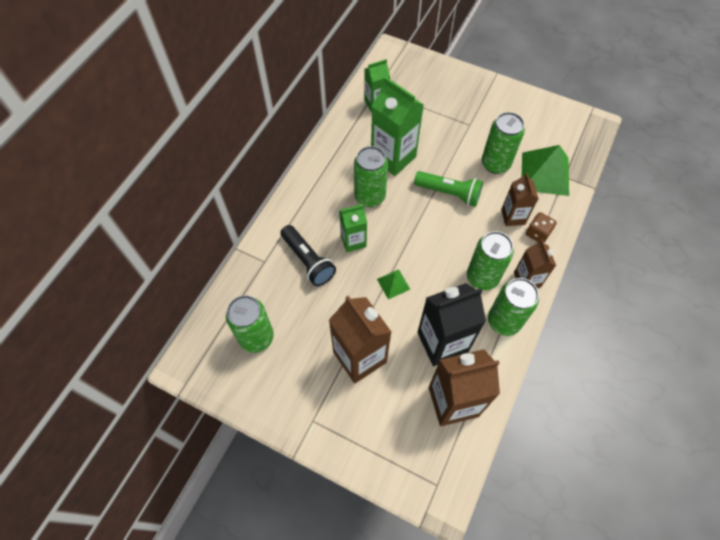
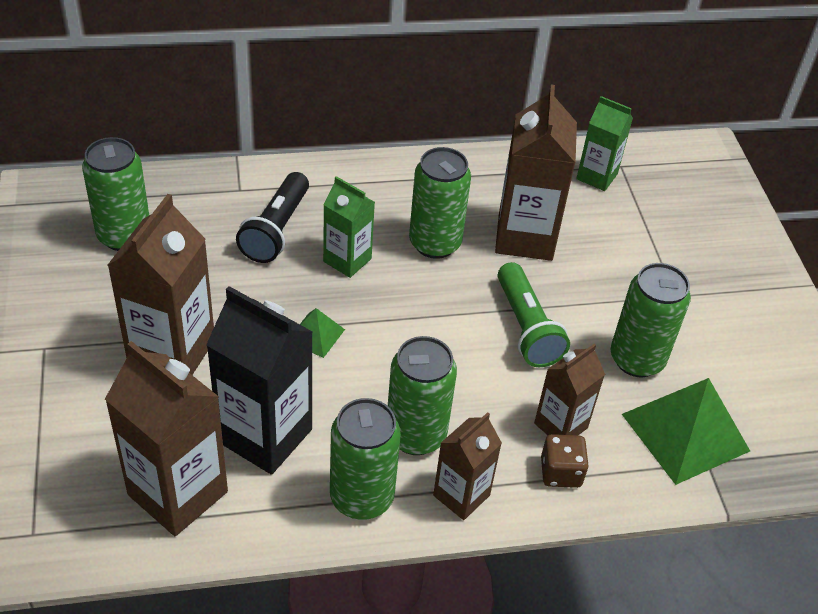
camera: 50 degrees right, 15 degrees down
green carton [371,77,424,176] -> brown carton [495,84,577,261]

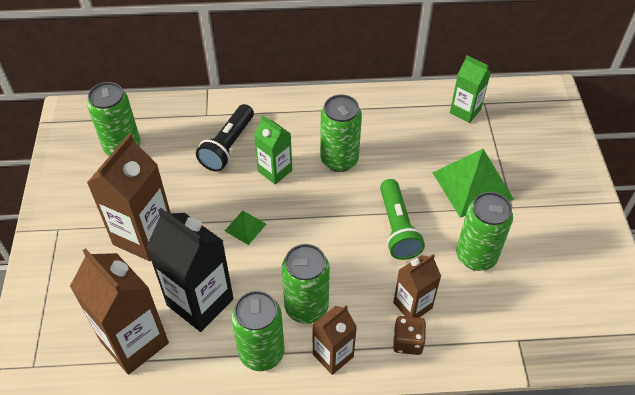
camera: 10 degrees right, 5 degrees up
brown carton [495,84,577,261] -> none
green pyramid [622,378,750,485] -> green pyramid moved to [433,149,514,218]

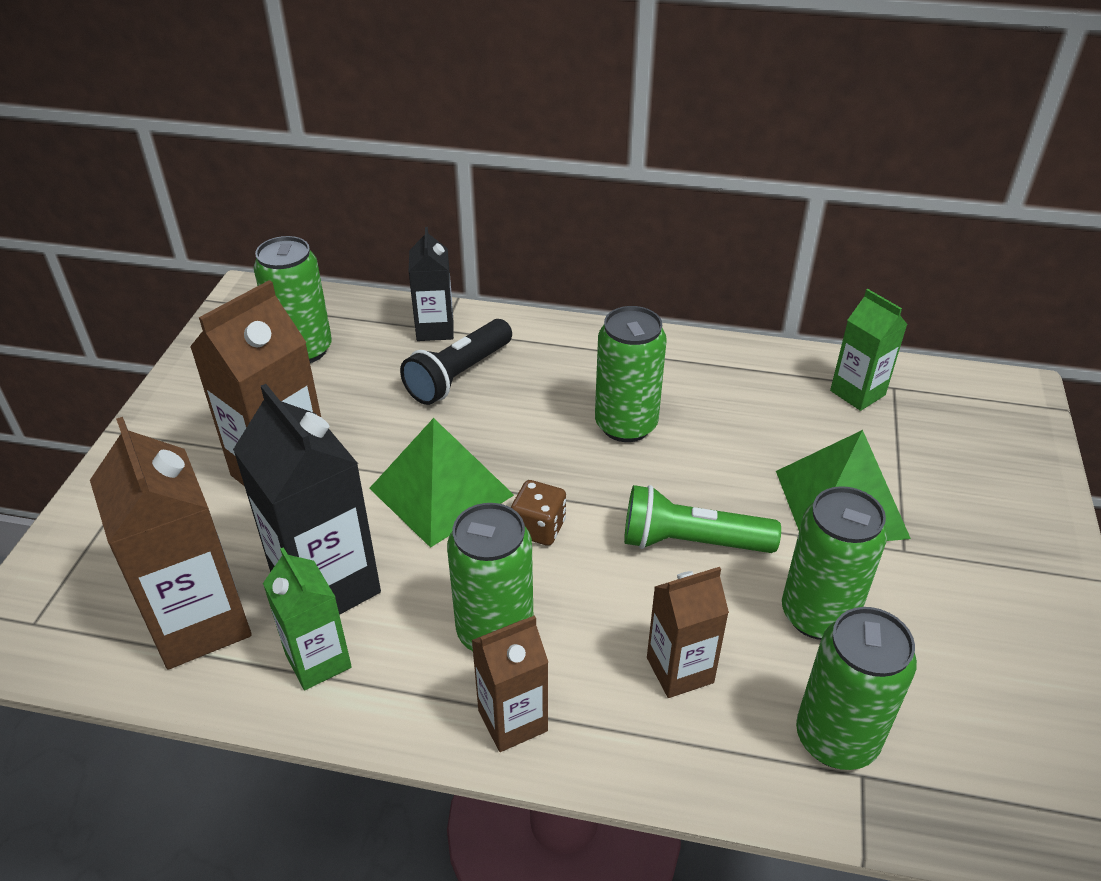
camera: 15 degrees right, 10 degrees down
green pyramid [225,211,266,245] -> green pyramid [369,418,514,548], size x2.06
green can [231,291,285,371] -> green can moved to [796,607,917,770]
green carton [254,115,292,184] -> green carton moved to [263,547,352,690]
green flashlight [380,179,425,260] -> green flashlight turned 90 degrees clockwise [624,485,781,553]
brown dice [393,316,426,355] -> brown dice moved to [511,480,566,546]
none -> black carton [409,227,454,341]

